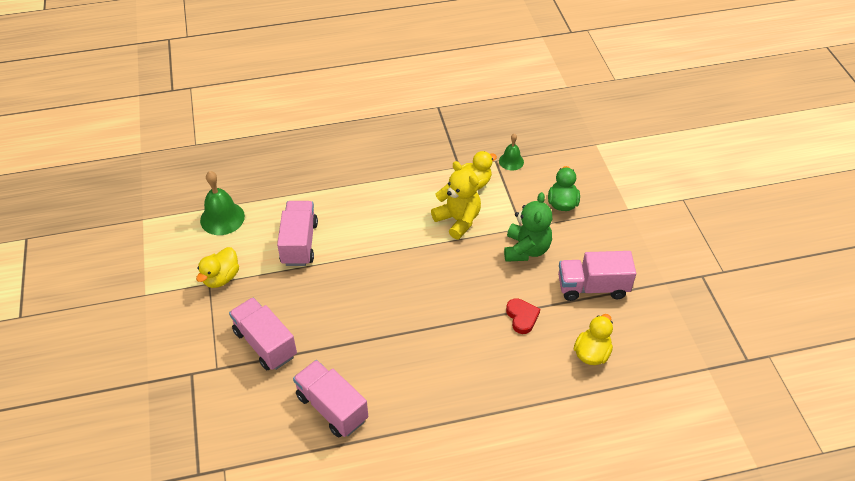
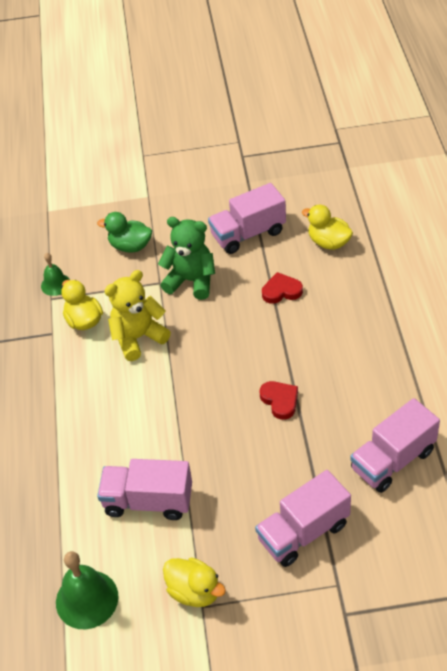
camera: 80 degrees left, 0 degrees up
pink truck [558,251,636,301] -> pink truck turned 60 degrees clockwise [208,183,286,254]
none -> red heart [260,381,298,420]

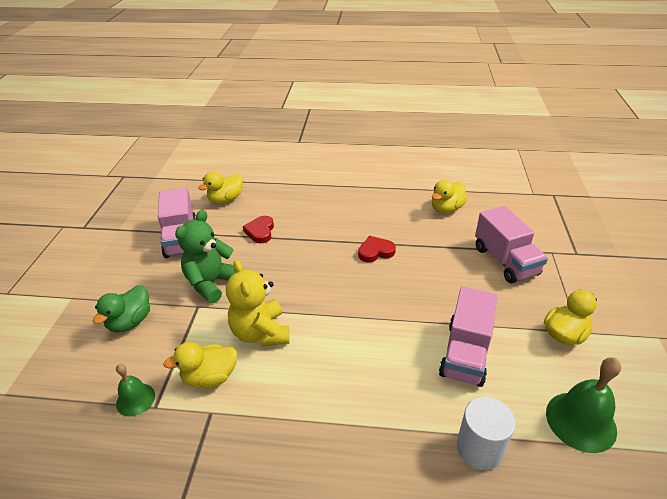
camera: 80 degrees left, 10 degrees down
pink truck [350,398,440,493] -> yellow duck [432,180,467,213]
none -> white cylinder [457,397,516,470]

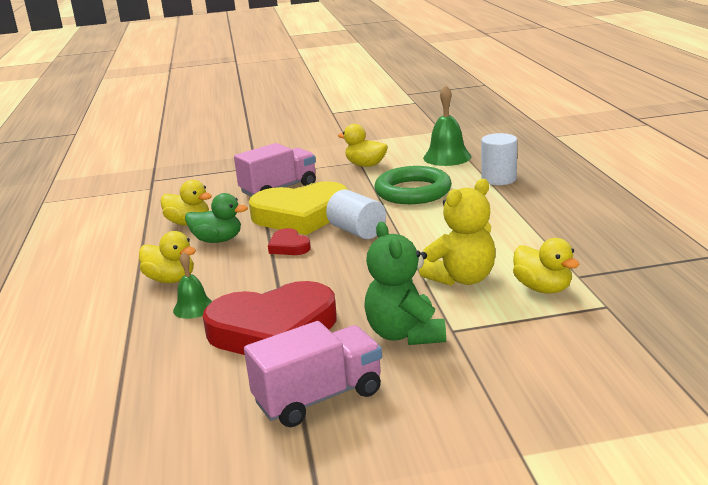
camera: 105 degrees left, 15 degrees down
green duck [93,285,150,332] -> green duck moved to [185,193,248,243]
green bell [116,364,155,416] -> green bell moved to [173,252,212,319]
green teddy bear [175,210,236,303] -> green teddy bear turned 60 degrees clockwise [364,222,446,345]
yellow duck [198,171,243,204] -> yellow duck moved to [139,231,196,283]
red heart [243,216,274,243] -> red heart [203,281,337,355], size x2.26
pink truck [439,287,498,387] -> green ring [375,166,452,204]
none -> yellow heart [249,181,349,235]
none -> white cylinder [326,189,386,239]

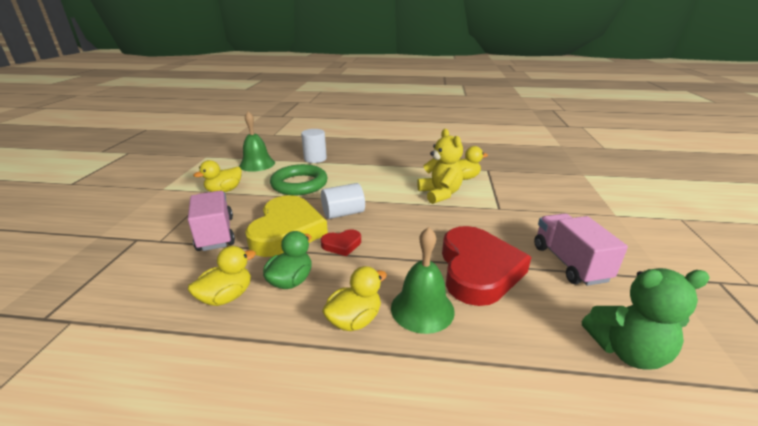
camera: 75 degrees left, 5 degrees up
green bell [173,252,212,319] -> green bell [391,227,455,334], size x1.67
green teddy bear [364,222,446,345] -> green teddy bear moved to [582,268,710,370]

